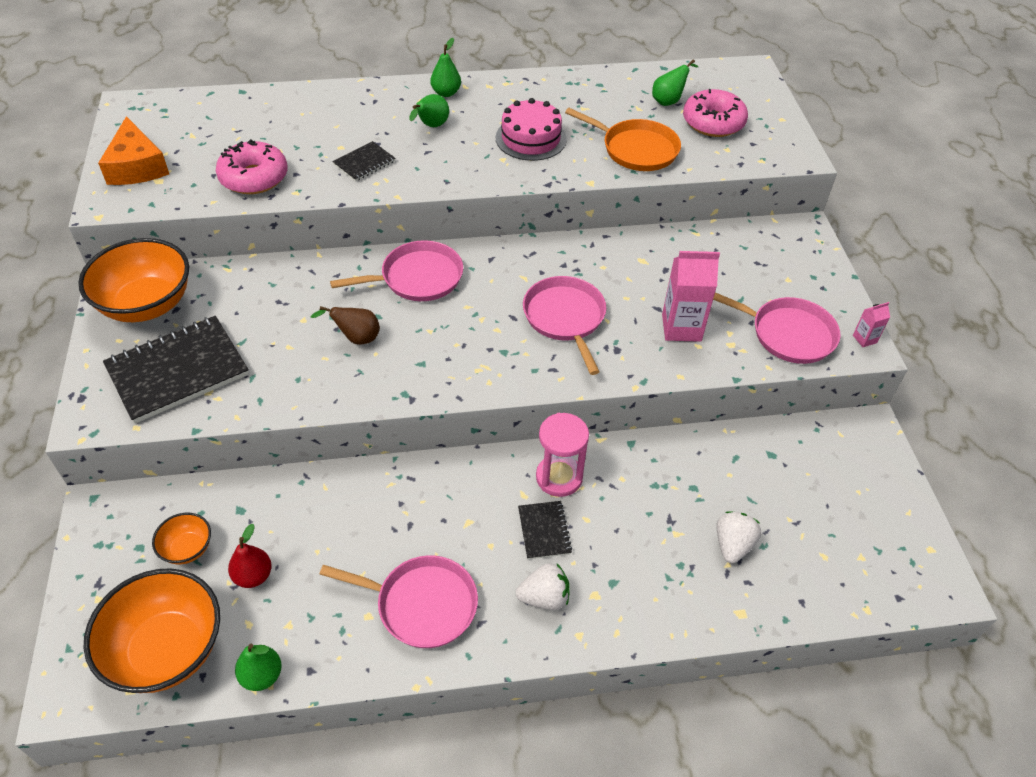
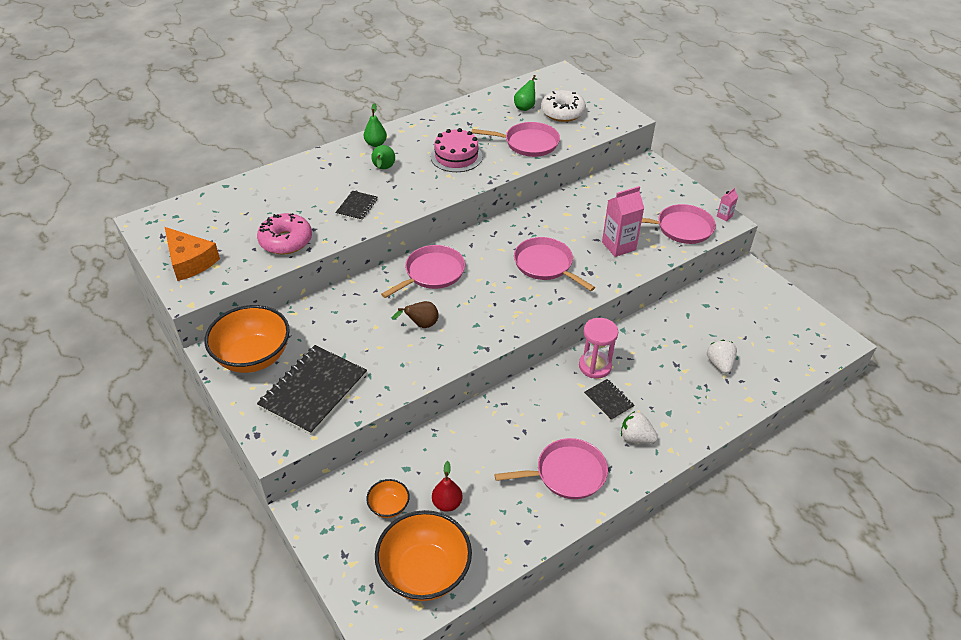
camera: 25 degrees left, 5 degrees down
green pear [235,644,282,691] -> none
white strawberry [516,563,570,610] -> white strawberry turned 120 degrees counterclockwise [621,411,658,444]
orange pan [565,108,681,171] -> pink pan [472,122,560,157]
pink donut [683,89,748,137] -> white donut [541,90,586,122]

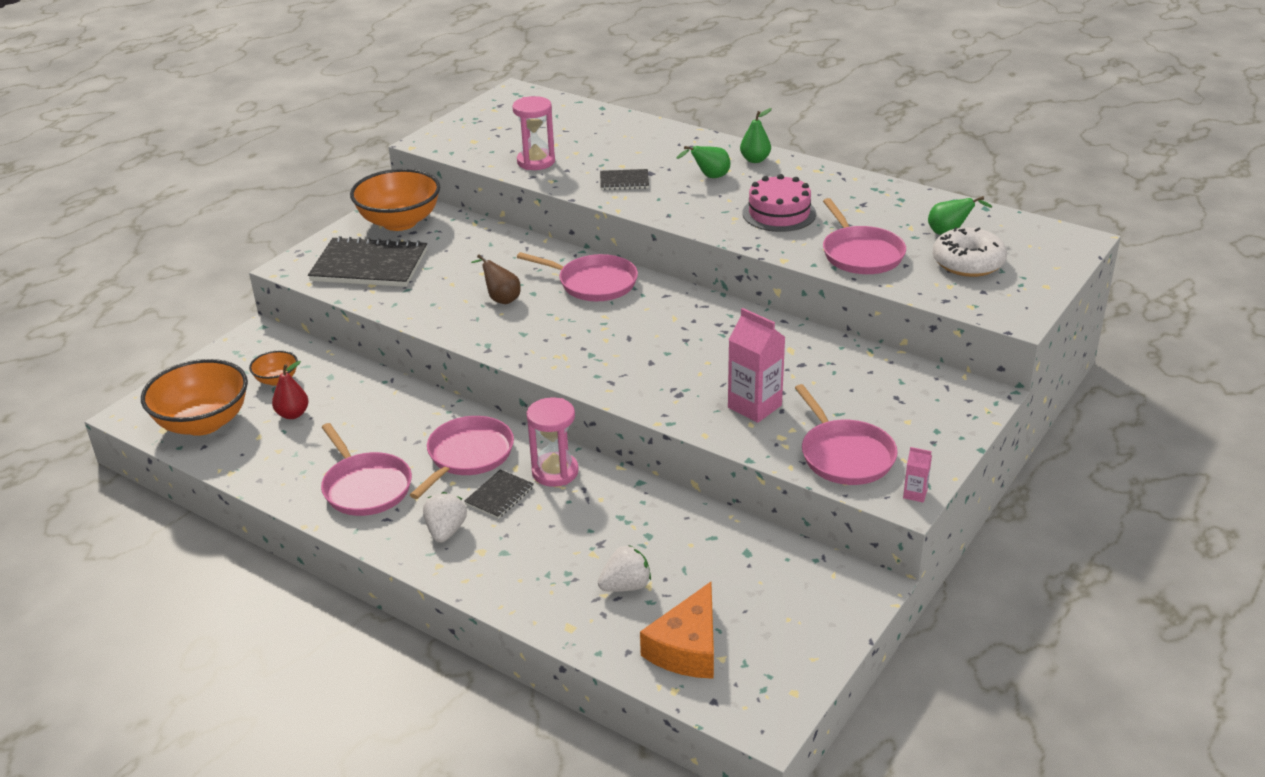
camera: 70 degrees right, 10 degrees down
orange cheese [165,227,220,281] -> orange cheese moved to [640,582,714,679]
pink donut [257,213,312,255] -> pink hourglass [512,96,555,170]
pink pan [514,237,595,291] -> pink pan moved to [410,416,514,499]

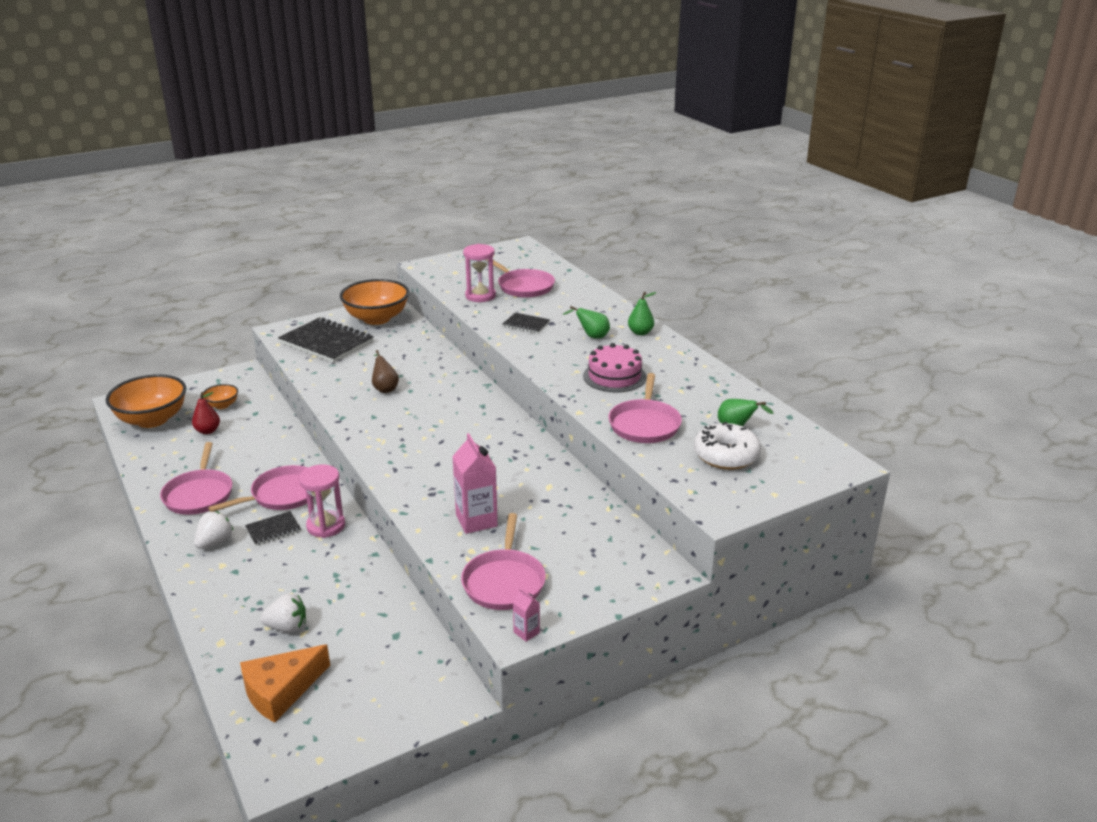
camera: 25 degrees right, 5 degrees down
pink pan [517,252,638,301] -> pink pan moved to [493,260,555,298]

